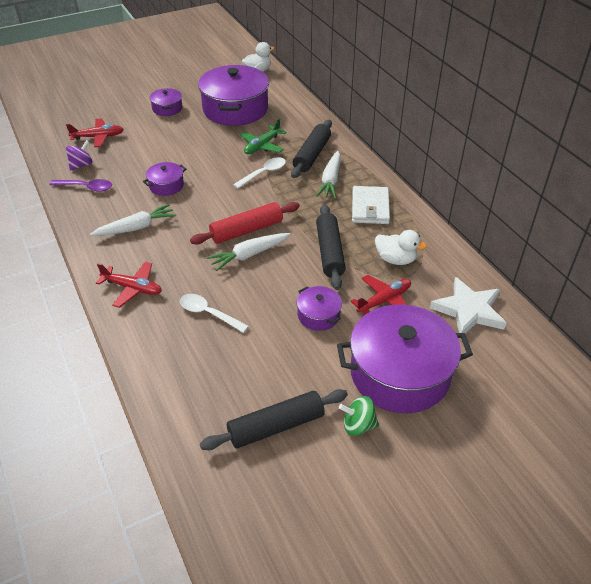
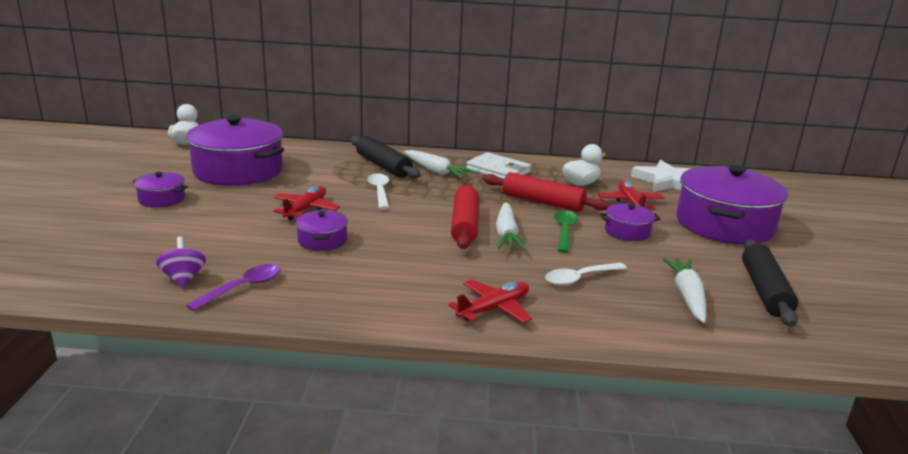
camera: 60 degrees left, 20 degrees down
red plane [66,118,124,147] -> red plane moved to [273,186,340,220]
white carrot [90,204,176,236] -> white carrot moved to [662,258,706,323]
green plane [240,118,287,154] -> none
black rolling pin [316,204,346,290] -> red rolling pin [483,172,610,212]
green spinning top [339,396,379,436] -> none
none -> green spoon [554,210,578,253]

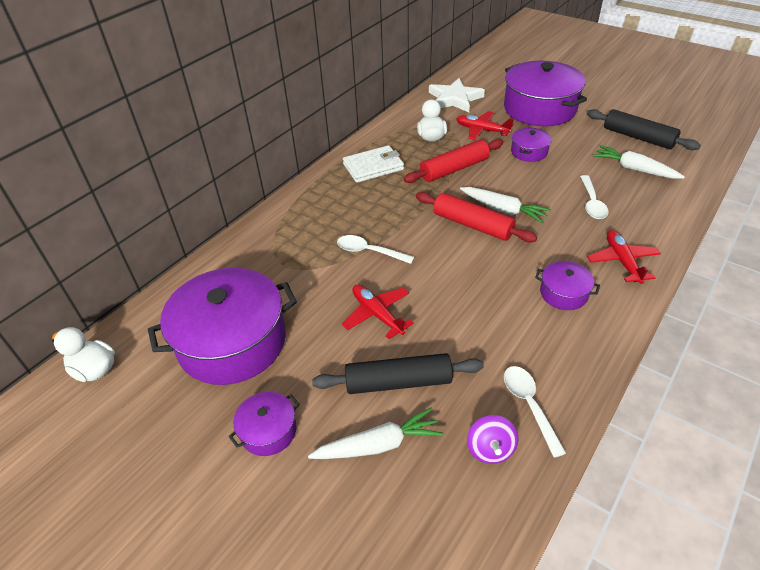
camera: 55 degrees left, 20 degrees up
purple spinning top [156,237,206,288] -> purple spinning top turned 105 degrees counterclockwise [467,415,519,464]
purple spoon [186,264,281,311] -> white spoon [504,366,566,458]
purple pot [295,210,348,251] -> purple pot moved to [535,261,600,310]
black rolling pin [351,136,421,178] -> black rolling pin moved to [312,353,484,394]
white carrot [404,150,475,179] -> white carrot moved to [308,408,443,459]
green spoon [554,210,578,253] -> none

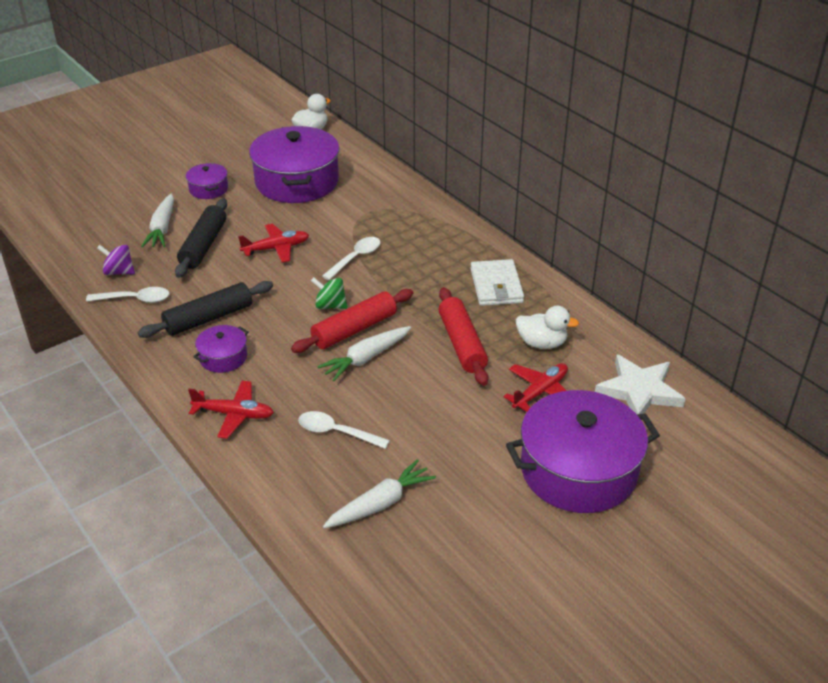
camera: 105 degrees right, 5 degrees down
purple pot [511,128,552,162] -> none
black rolling pin [587,109,701,150] -> black rolling pin moved to [138,281,273,338]
none -> green spinning top [311,277,348,309]

